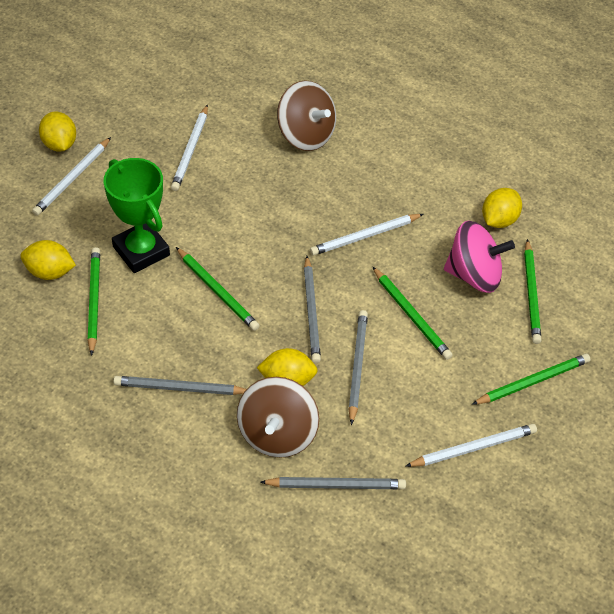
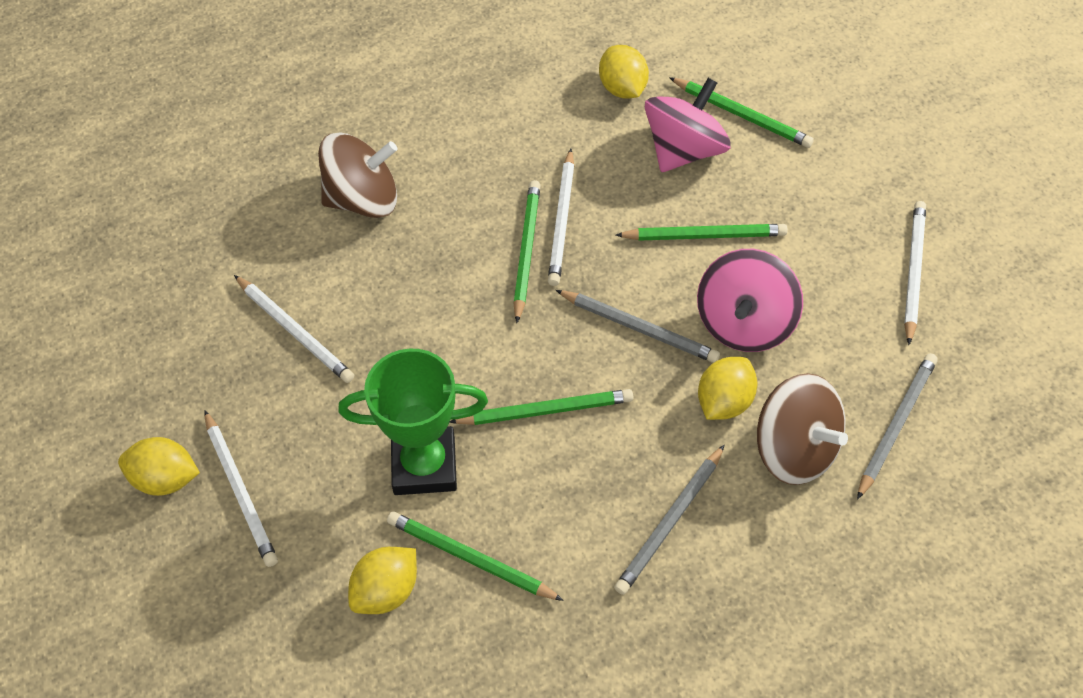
camera: 55 degrees left, 5 degrees up
grey pencil [348,310,368,425] -> pink spinning top [697,249,803,352]
green pencil [472,353,590,405] -> green pencil moved to [513,180,541,323]

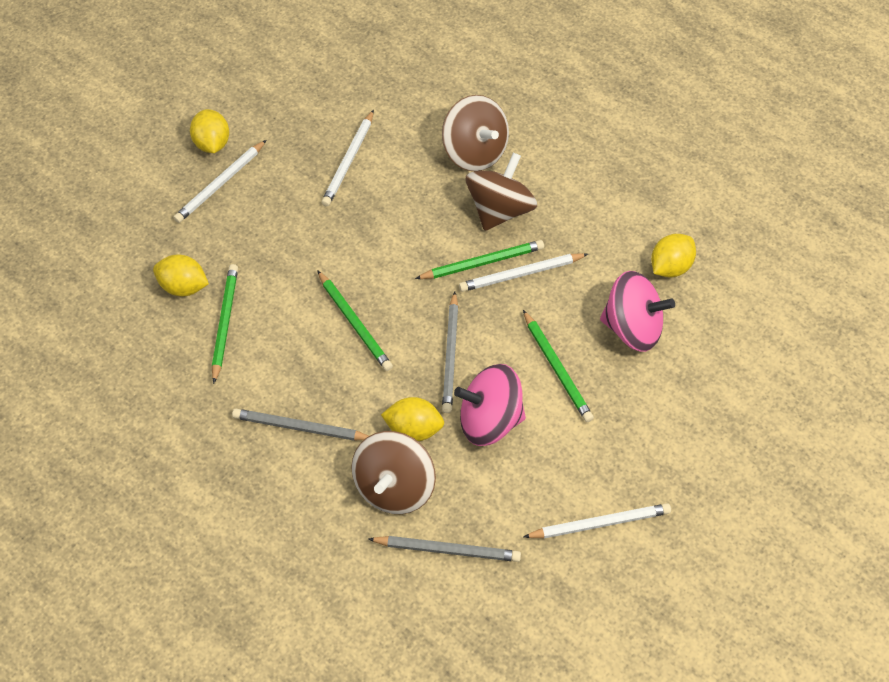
camera: 65 degrees right, 0 degrees up
green trophy [338,349,488,495] -> none
green pencil [669,77,814,148] -> none
none -> brown spinning top [466,153,537,231]

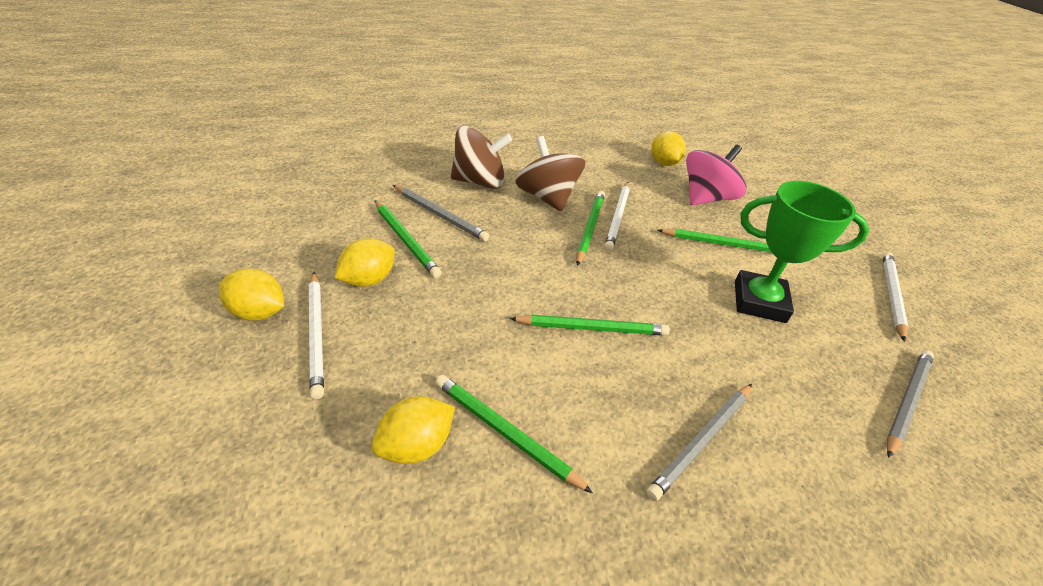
camera: 60 degrees left, 15 degrees down
white pencil [321,110,374,207] -> green pencil [375,200,441,278]
brown spinning top [351,431,436,514] -> none
yellow lemon [381,397,444,441] -> yellow lemon moved to [334,238,395,287]
grey pencil [442,291,458,413] -> grey pencil moved to [393,185,489,242]
pink spinning top [454,364,526,446] -> green trophy [735,181,869,323]

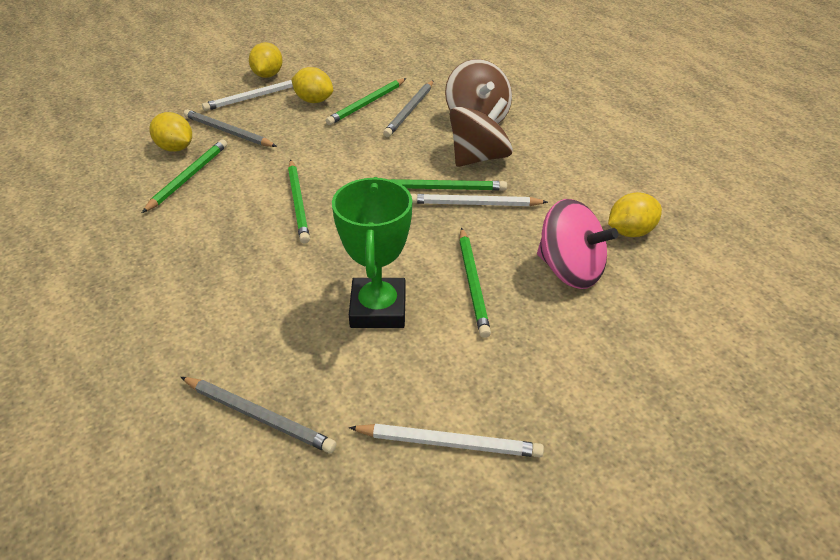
camera: 80 degrees right, 0 degrees up
grey pencil [646,384,752,501] -> grey pencil moved to [184,109,277,147]

